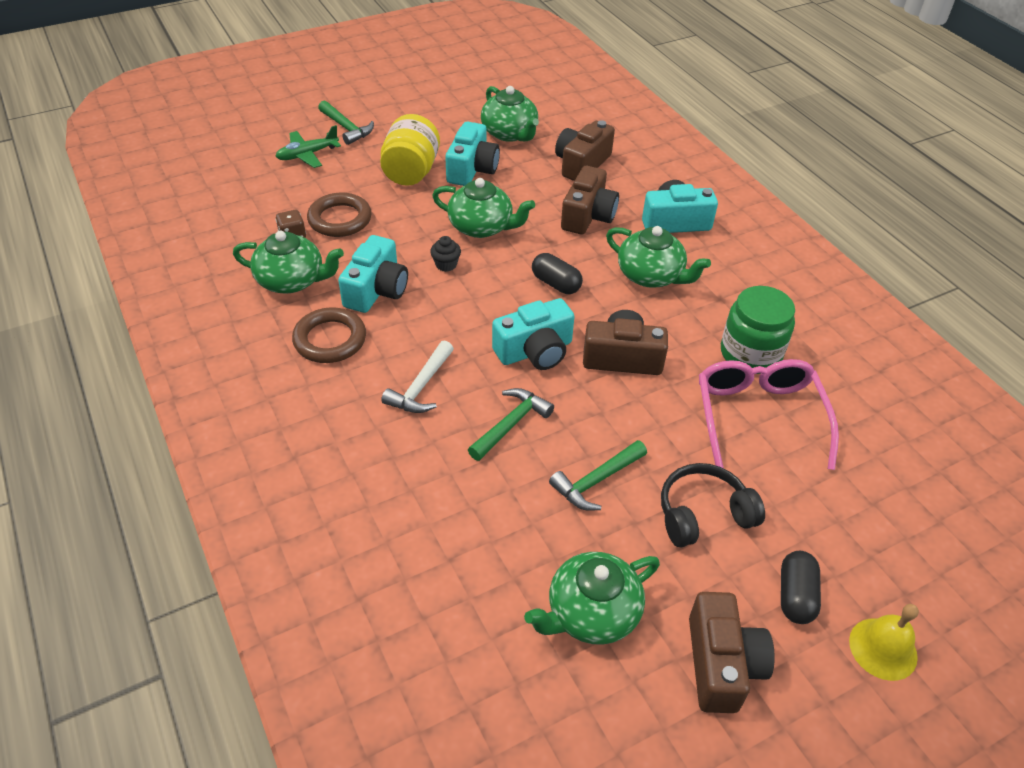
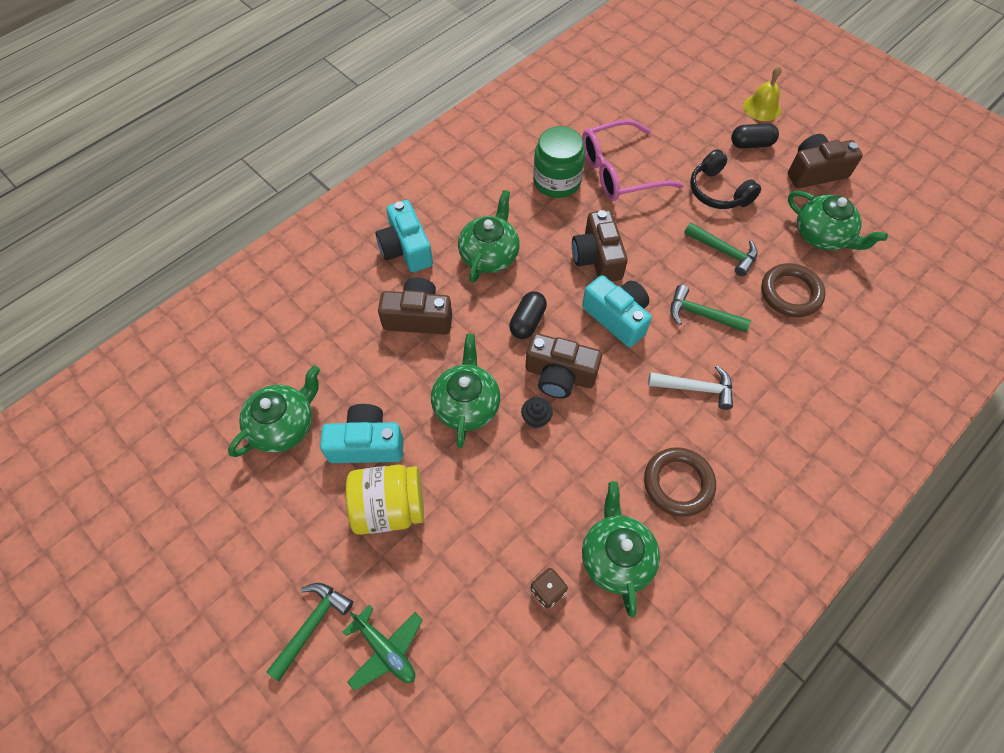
camera: 105 degrees left, 15 degrees up
brown ring [307,193,372,237] -> brown ring moved to [761,263,825,317]
turquoise camera [338,235,408,313] -> none
brown camera [555,120,615,181] -> brown camera moved to [525,333,602,399]

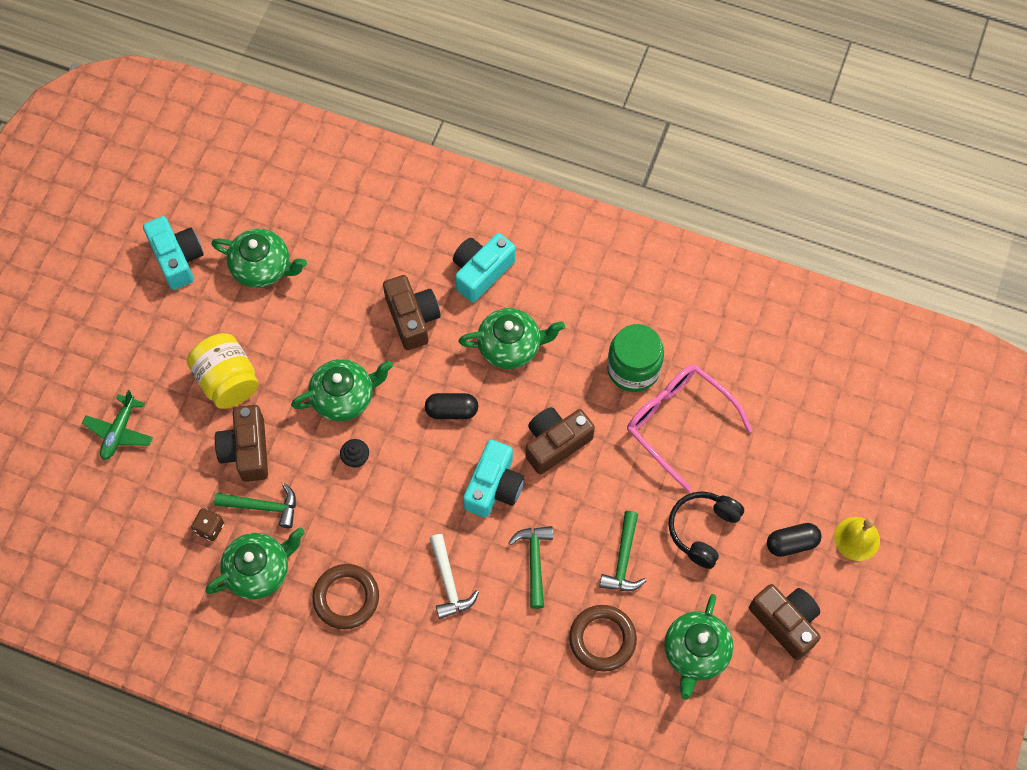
camera: 65 degrees right, 5 degrees up
green hammer [266,583,353,681] -> green hammer moved to [214,483,296,528]
turquoise camera [320,404,404,463] -> turquoise camera moved to [143,216,204,290]
brown camera [525,333,602,399] -> brown camera moved to [215,405,268,482]
black capsule [731,123,779,148] -> black capsule turned 75 degrees counterclockwise [767,523,822,557]

